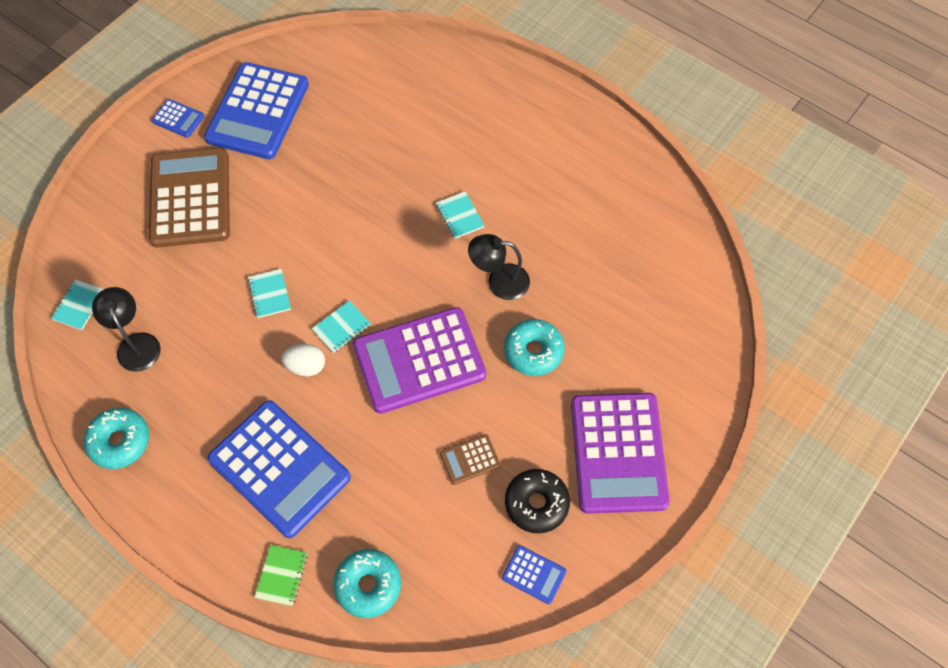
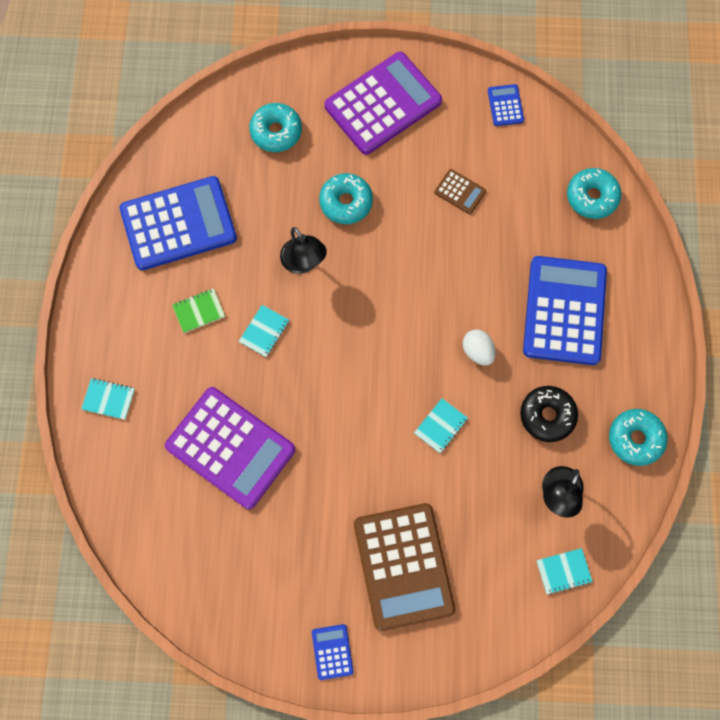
camera: 125 degrees left, 10 degrees up
brown calculator [149,148,230,248] -> brown calculator turned 60 degrees counterclockwise [354,503,456,631]
blue calculator [204,62,309,159] -> blue calculator moved to [120,176,237,270]
green notebook [254,545,308,606] -> green notebook moved to [172,288,225,333]
turquoise notebook [312,300,371,353] -> turquoise notebook moved to [81,378,135,420]
purple calculator [353,307,486,414] -> purple calculator moved to [165,387,295,509]
black donut [505,469,570,534] -> black donut moved to [520,386,578,442]
none -> turquoise donut [249,103,302,152]

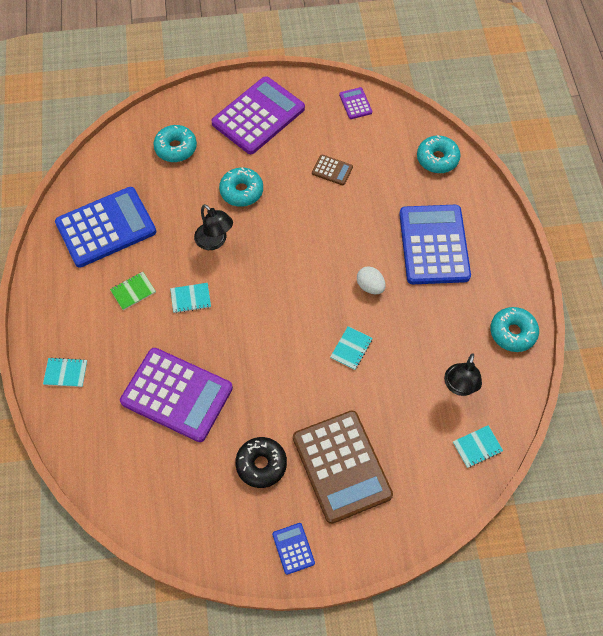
camera: 10 degrees left, 10 degrees down
turquoise notebook [239,305,289,357] -> turquoise notebook turned 60 degrees clockwise [170,283,211,313]
blue calculator [488,84,524,126] -> purple calculator [339,87,372,119]
black donut [520,386,578,442] -> black donut moved to [235,437,287,488]

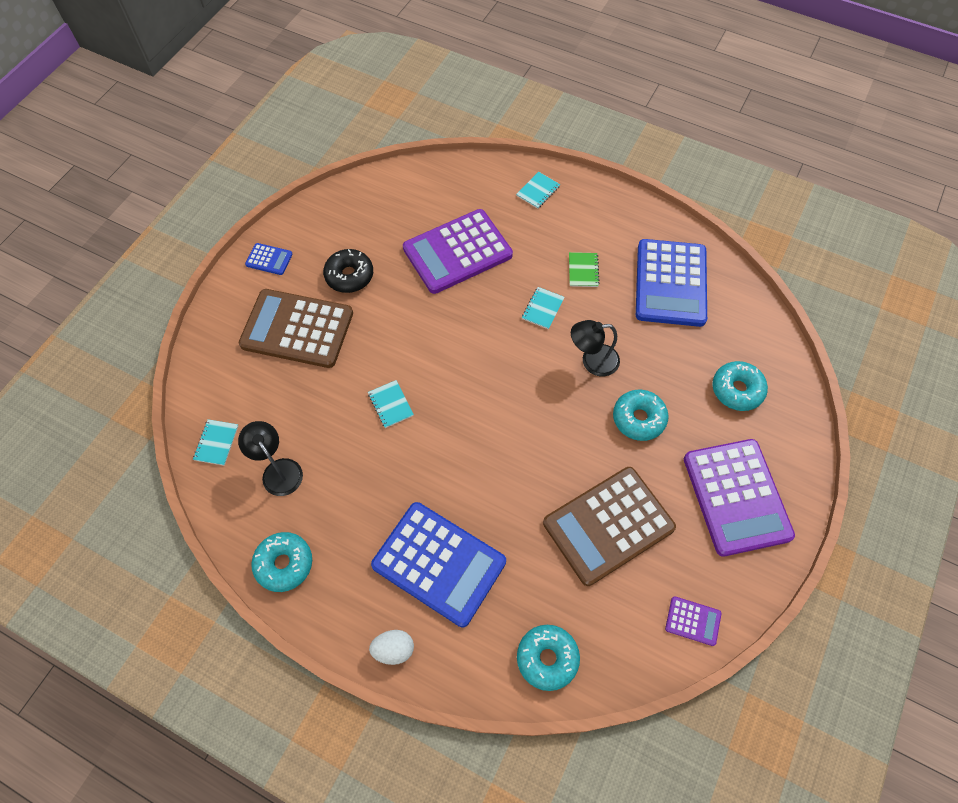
camera: 125 degrees right, 0 degrees up
brown calculator [312,155,353,185] -> brown calculator [543,467,676,586], size x2.34
white egg [357,266,386,294] -> white egg moved to [369,630,414,665]

